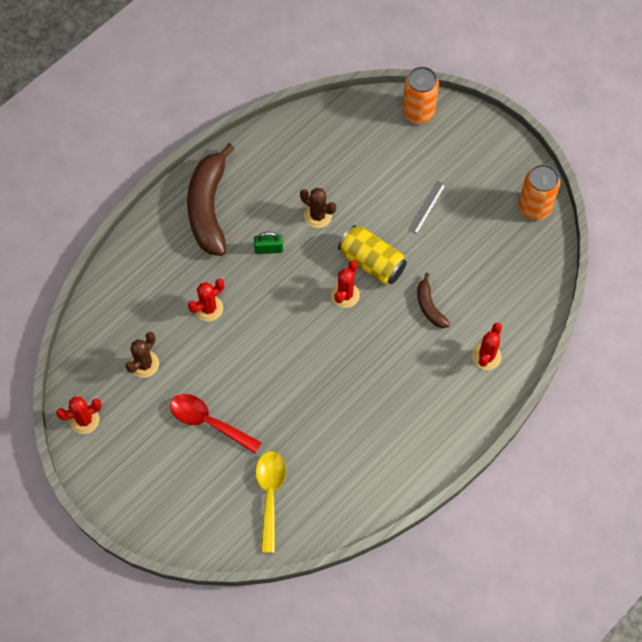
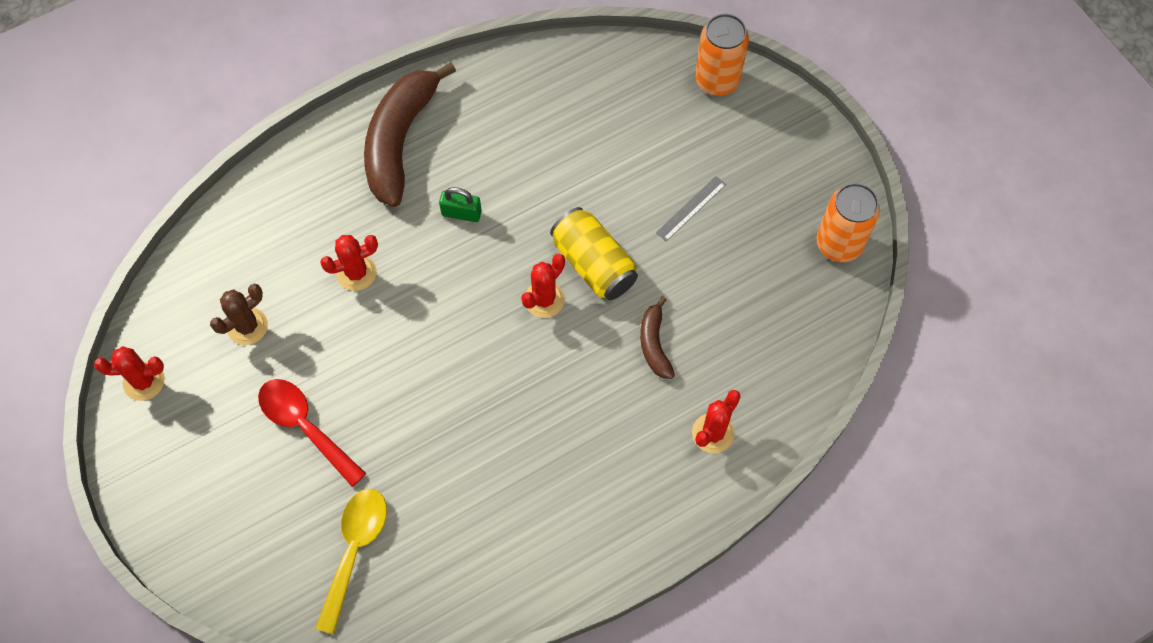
camera: 15 degrees right, 0 degrees up
brown cactus [300,188,336,228] -> none

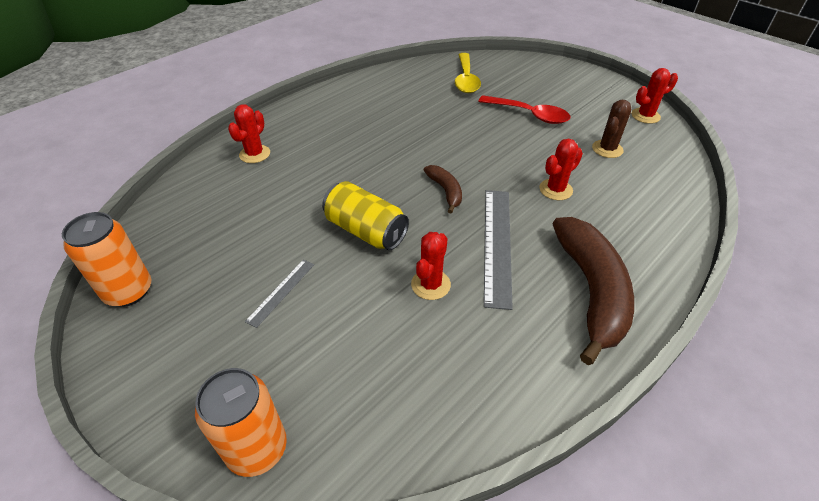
camera: 165 degrees right, 20 degrees down
green padlock [439,187,482,222] -> grey ruler [484,190,513,310]
red cactus [521,254,565,318] -> red cactus moved to [411,232,451,300]
brown banana [640,297,675,379] -> brown banana moved to [424,165,462,213]

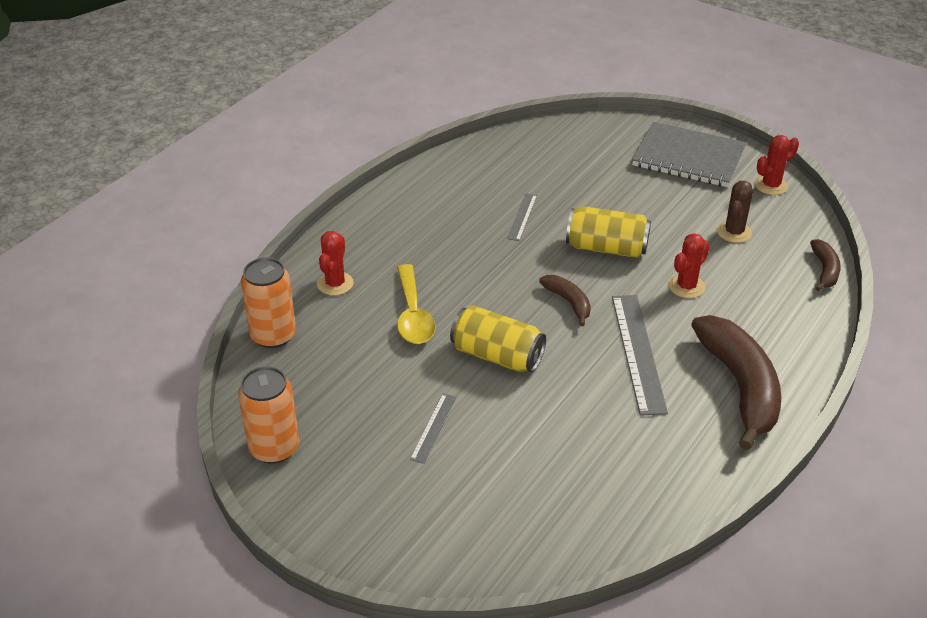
camera: 10 degrees left, 5 degrees down
orange can [195,368,287,477] -> orange can moved to [241,257,296,348]
red cactus [411,232,451,300] -> none
yellow spoon [455,53,481,93] -> yellow spoon moved to [397,264,436,344]
red spoon [478,95,571,124] -> none
none -> grey ruler [507,193,537,241]
none -> yellow can [566,206,651,258]
none -> grey notebook [632,122,746,187]
none -> brown banana [810,239,841,291]

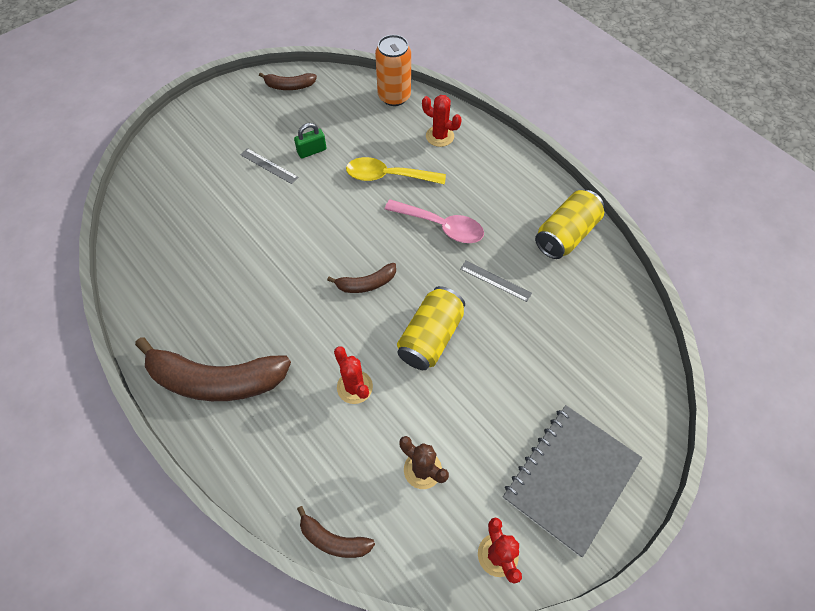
camera: 105 degrees right, 20 degrees up
orange can [238,366,299,464] -> brown banana [259,72,317,90]
yellow can [450,305,546,372] -> yellow can moved to [535,190,604,259]
grey ruler [612,295,668,416] -> none
none -> green padlock [294,123,326,158]
none -> pink spoon [385,199,484,243]

